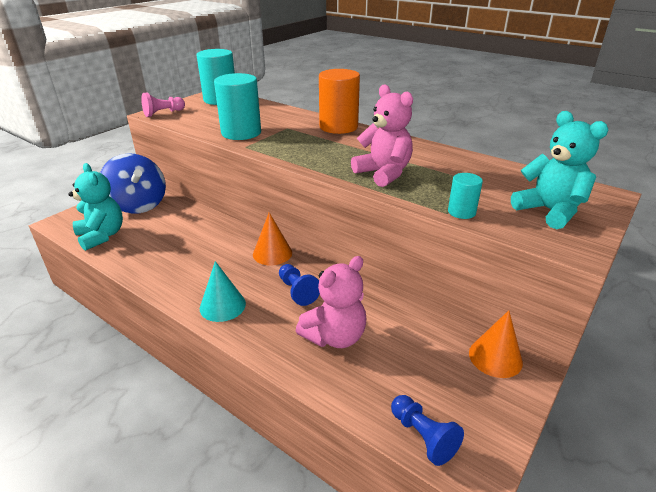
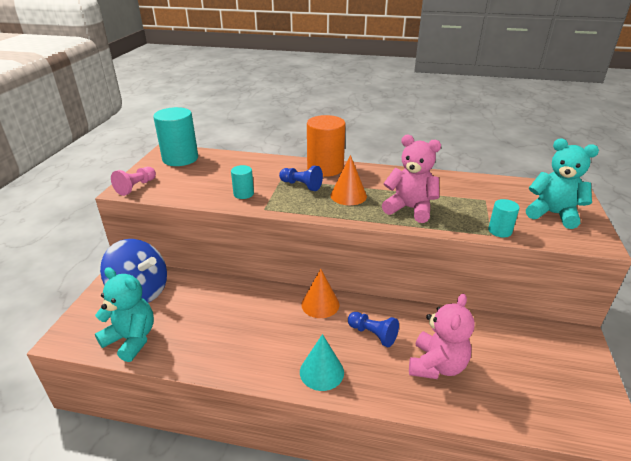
camera: 25 degrees left, 0 degrees up
turquoise cylinder [214,73,261,140] -> turquoise cylinder [231,165,254,199], size x0.51
blue pawn [391,395,464,466] -> blue pawn moved to [279,166,323,191]
orange cone [469,310,523,378] -> orange cone moved to [330,155,367,205]

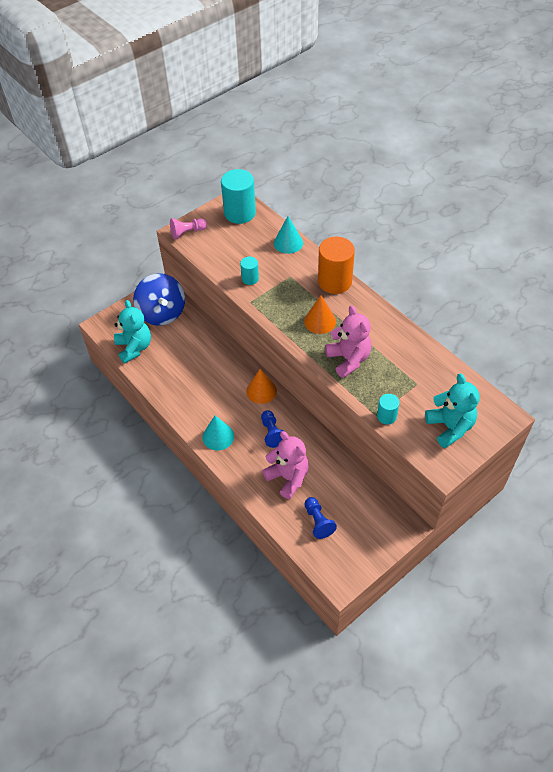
camera: 40 degrees right, 20 degrees up
blue pawn [279,166,323,191] -> blue pawn moved to [305,497,337,539]
pink teddy bear [409,294,474,379] -> pink teddy bear turned 105 degrees counterclockwise [262,431,309,499]
none -> turquoise cone [274,216,303,254]

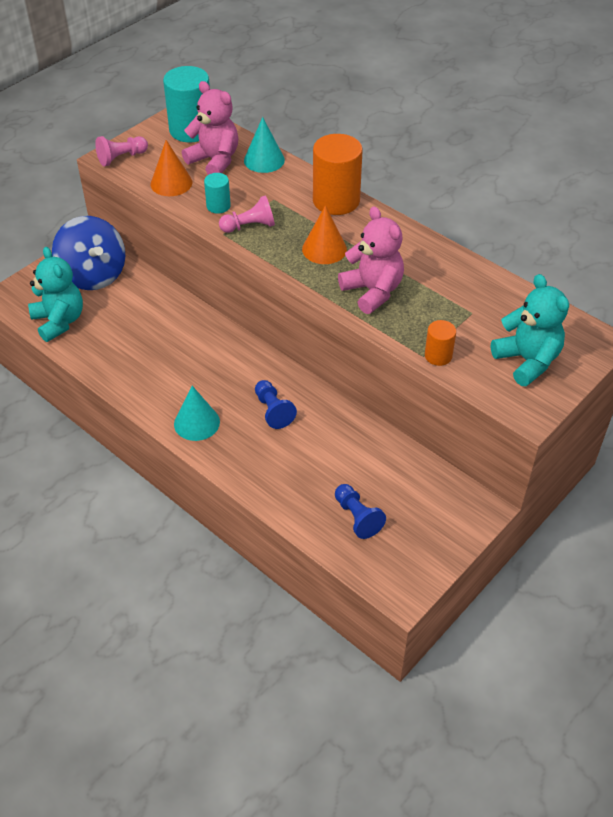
camera: 10 degrees left, 5 degrees down
orange cone [246,369,277,404] -> orange cone moved to [151,140,192,196]
pink teddy bear [262,431,309,499] -> pink teddy bear moved to [182,81,238,175]
turquoise cylinder [377,394,399,425] -> orange cylinder [425,320,456,366]
none -> pink pawn [219,195,275,233]

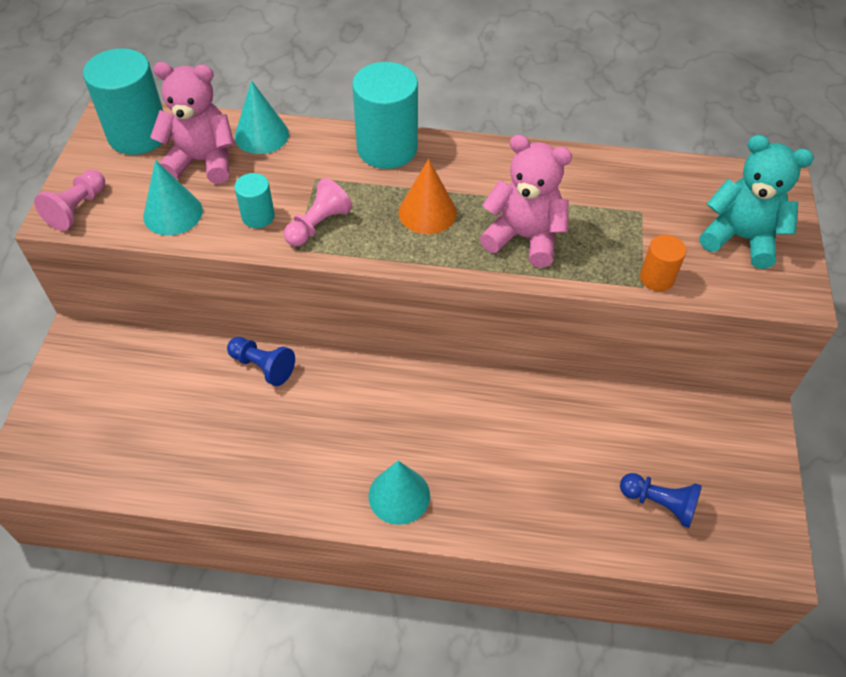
camera: 35 degrees left, 5 degrees up
turquoise teddy bear [28,247,83,342] -> none
blue spinning top [52,216,125,290] -> none
orange cone [151,140,192,196] -> turquoise cone [143,160,203,235]
blue pawn [255,380,297,429] -> blue pawn moved to [227,337,295,386]
orange cylinder [313,134,363,215] -> turquoise cylinder [352,62,418,169]

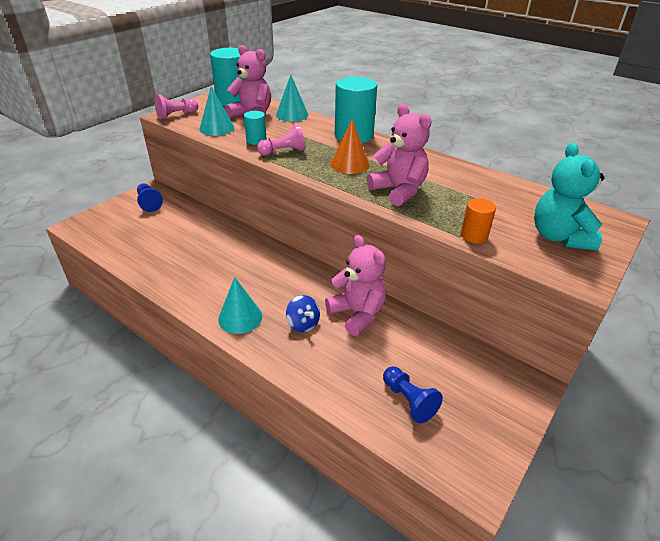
camera: 30 degrees right, 15 degrees down
blue pawn [227,337,295,386] -> blue pawn moved to [137,183,163,212]
turquoise teddy bear [699,135,814,269] -> turquoise teddy bear turned 150 degrees counterclockwise [534,143,605,250]
none -> blue spinning top [286,295,320,333]
none -> pink teddy bear [325,235,386,336]

